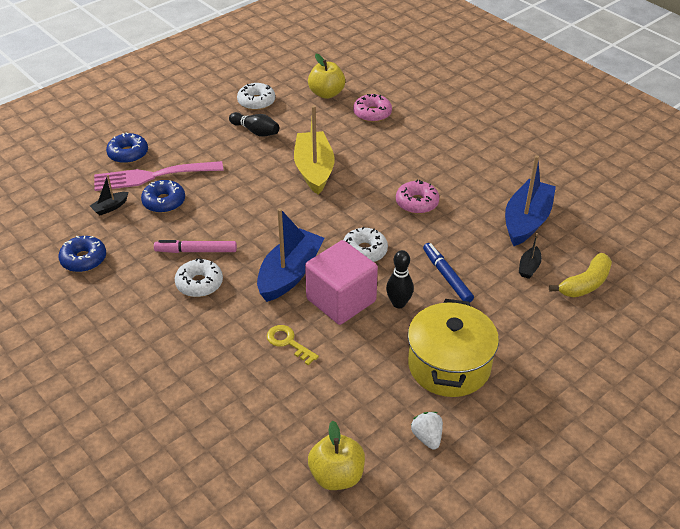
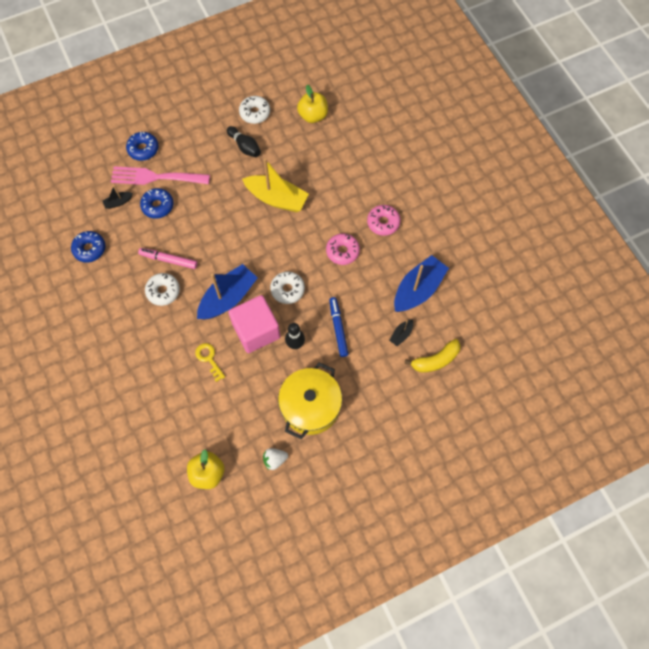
camera: 15 degrees right, 25 degrees up
yellow boat [294,105,335,195] -> yellow boat turned 105 degrees clockwise [242,158,309,212]
pink donut [353,94,392,122] -> pink donut moved to [367,205,401,236]
white strawberry [411,412,443,450] -> white strawberry turned 105 degrees counterclockwise [263,448,288,470]

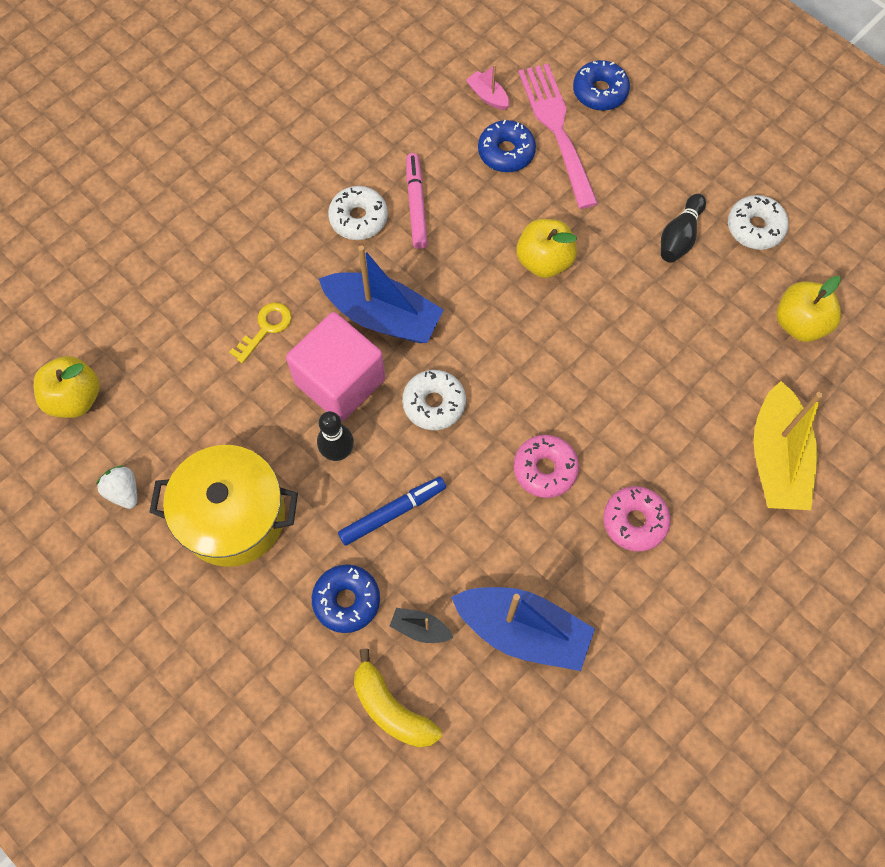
camera: 70 degrees right, 0 degrees up
blue donut [71,231,105,263] -> blue donut moved to [312,564,380,633]
black boat [103,185,133,209] -> pink boat [466,65,509,110]
yellow boat [242,158,309,212] -> yellow boat moved to [753,381,823,510]
none -> yellow apple [516,219,577,278]

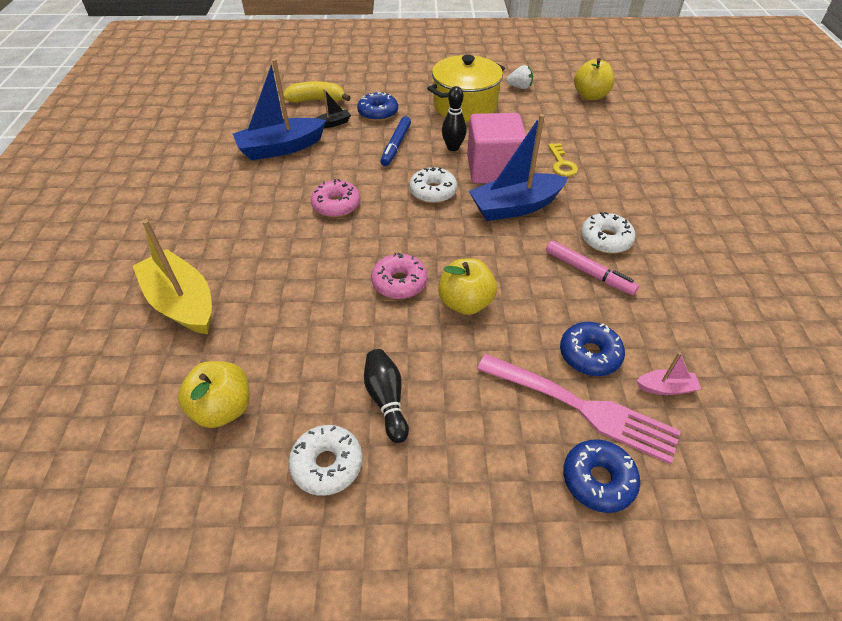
camera: 135 degrees right, 20 degrees down
pink donut [604,486,671,552] -> pink donut moved to [371,253,428,299]

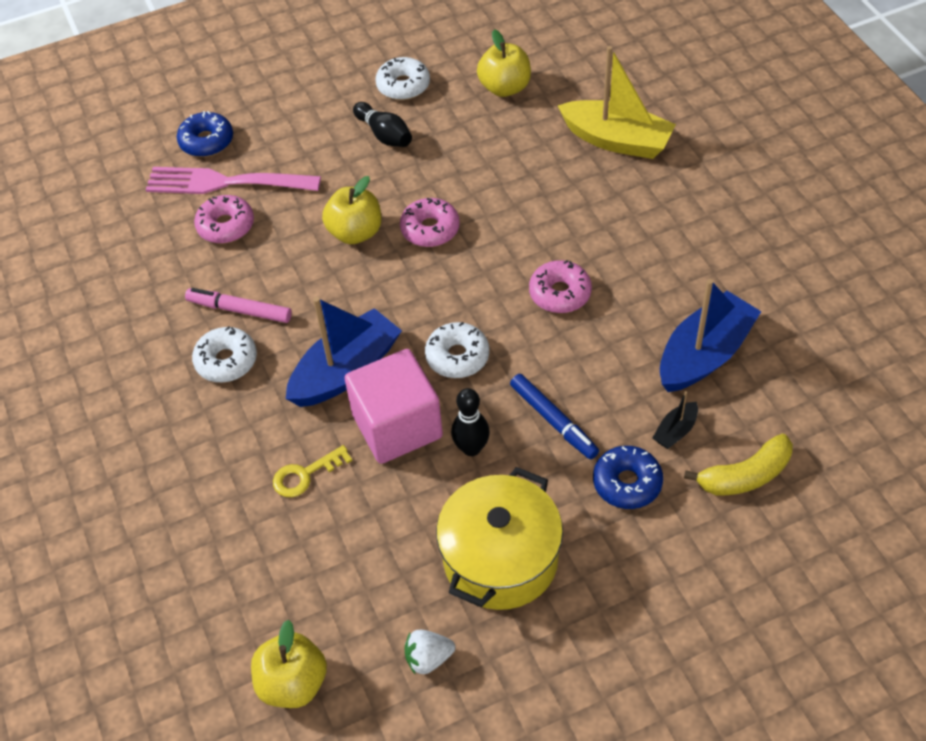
camera: 160 degrees right, 5 degrees up
blue marker [380,116,411,166] -> blue marker turned 150 degrees clockwise [510,374,599,459]
yellow key [548,143,578,176] -> yellow key turned 90 degrees counterclockwise [273,445,352,497]
blue donut [560,322,625,376] -> pink donut [194,195,254,244]
pink boat [637,352,701,395] -> none

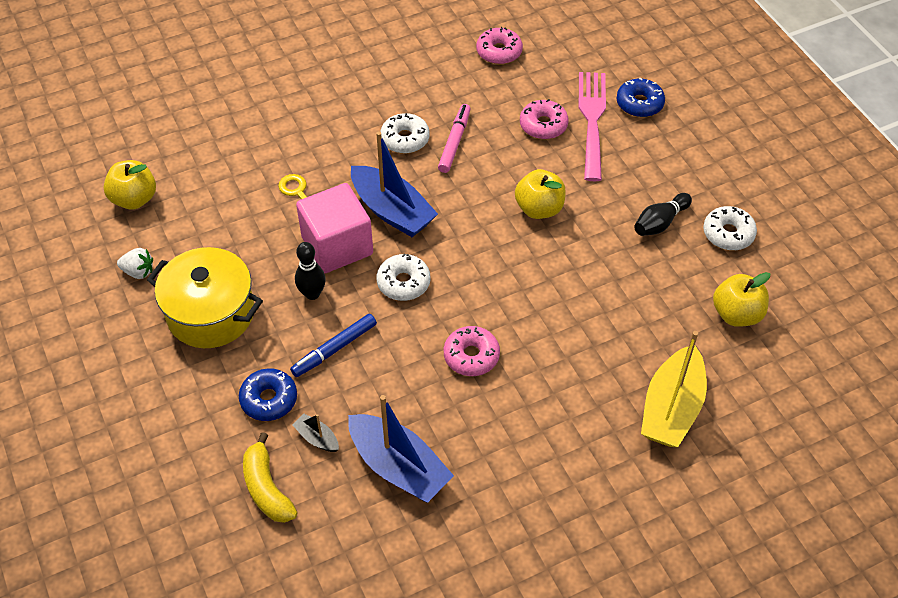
camera: 85 degrees right, 0 degrees up
pink donut [400,198,460,247] -> pink donut moved to [476,27,523,64]
white strawberry [404,630,455,675] -> white strawberry turned 120 degrees clockwise [117,248,153,279]

